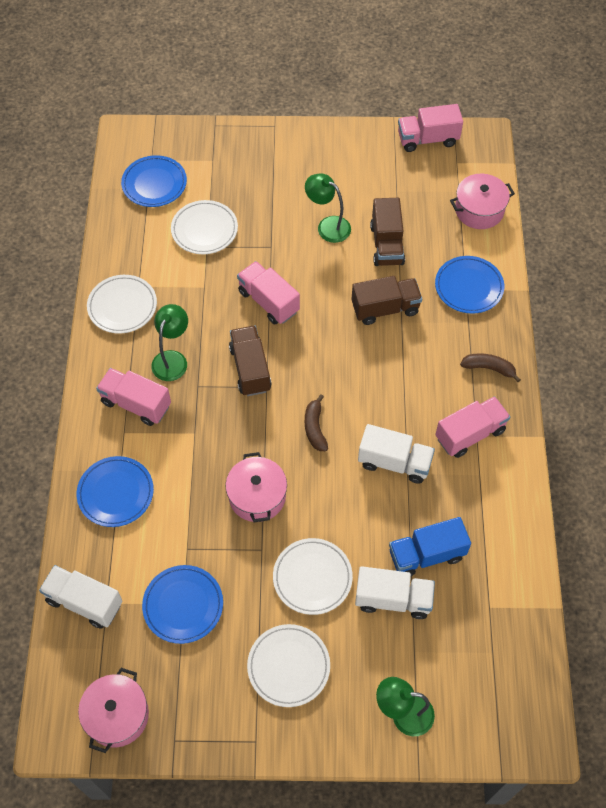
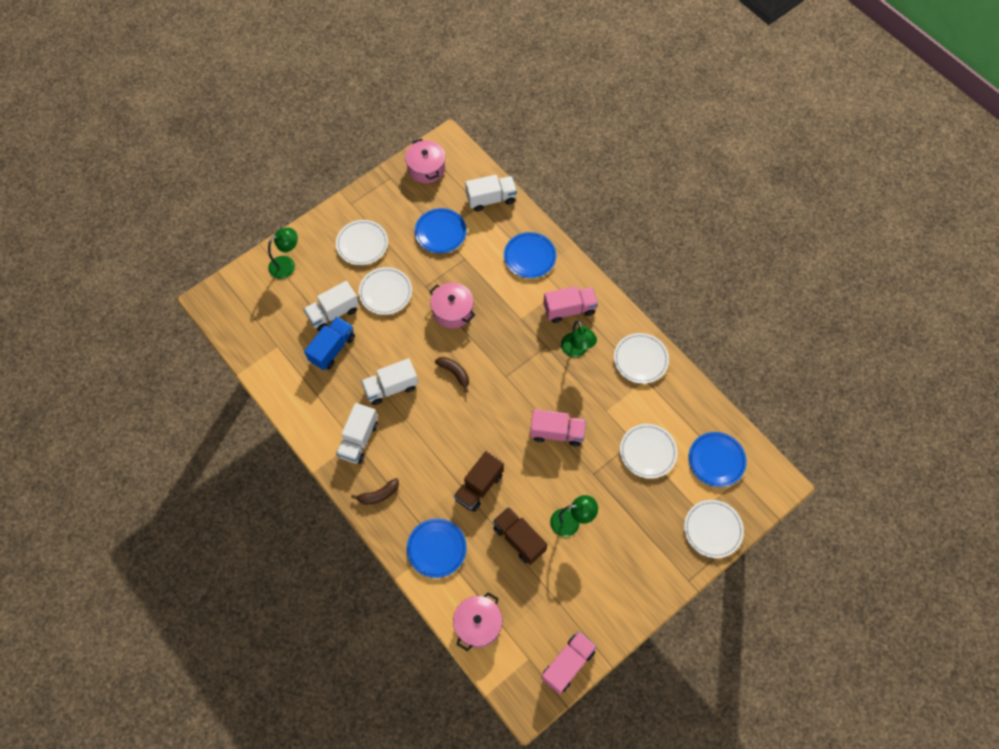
camera: 140 degrees right, 5 degrees up
brown truck [229,326,271,396] -> none
pink truck [435,396,510,458] -> white truck [336,403,378,464]
none -> white plate [684,500,744,558]

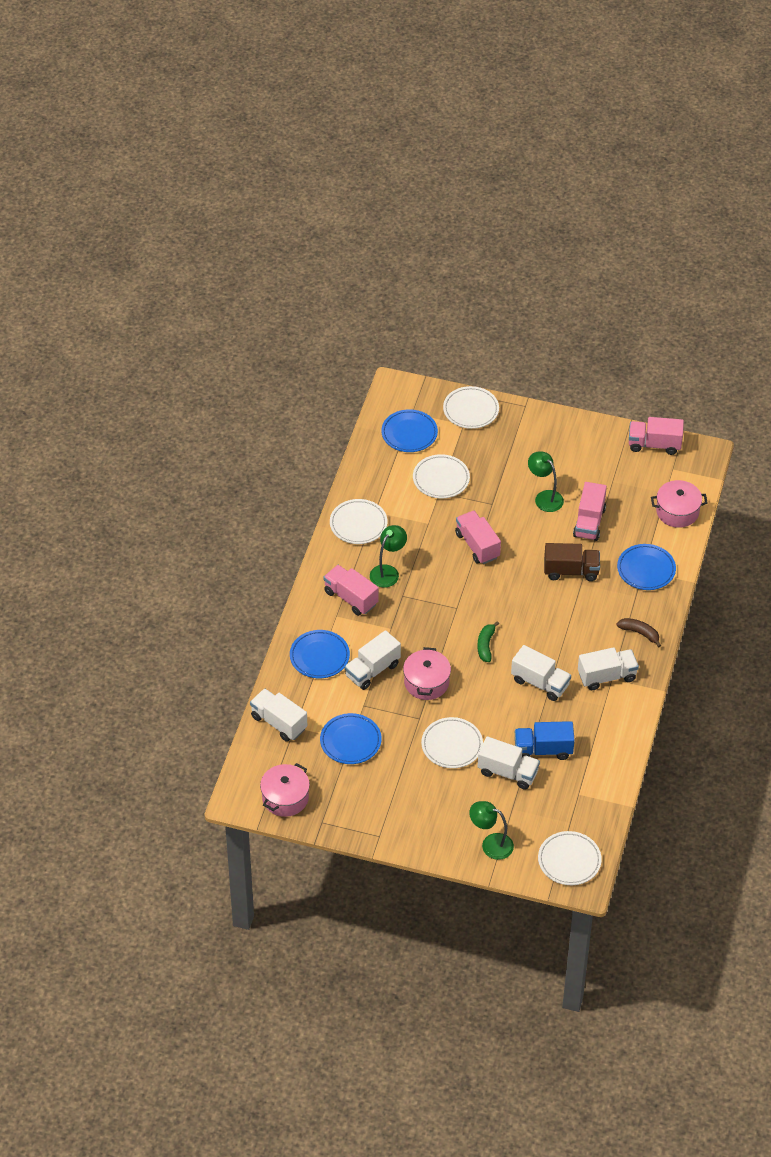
camera: 125 degrees left, 15 degrees down
white plate [336,220,388,265] -> white plate moved to [538,831,602,885]
brown banana [435,357,469,392] -> green banana [477,621,499,662]
brown truck [493,507,547,565] -> pink truck [573,482,607,541]
none -> white truck [344,630,401,690]

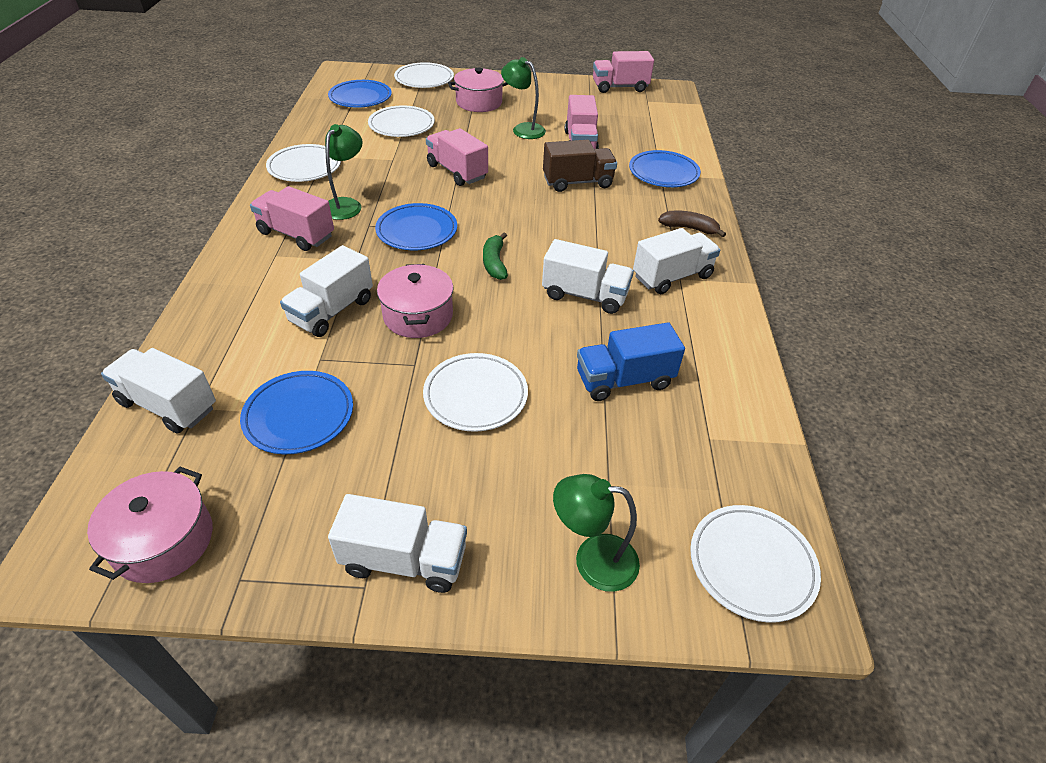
camera: 15 degrees left, 5 degrees down
blue plate [290,630,350,678] -> blue plate moved to [375,203,457,250]
white truck [478,737,540,790] -> white truck moved to [328,494,467,593]
pink pot [651,480,708,528] -> pink pot moved to [448,68,508,112]

